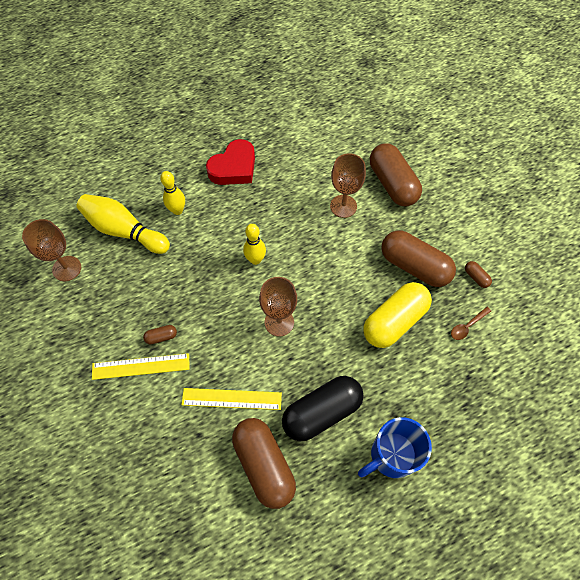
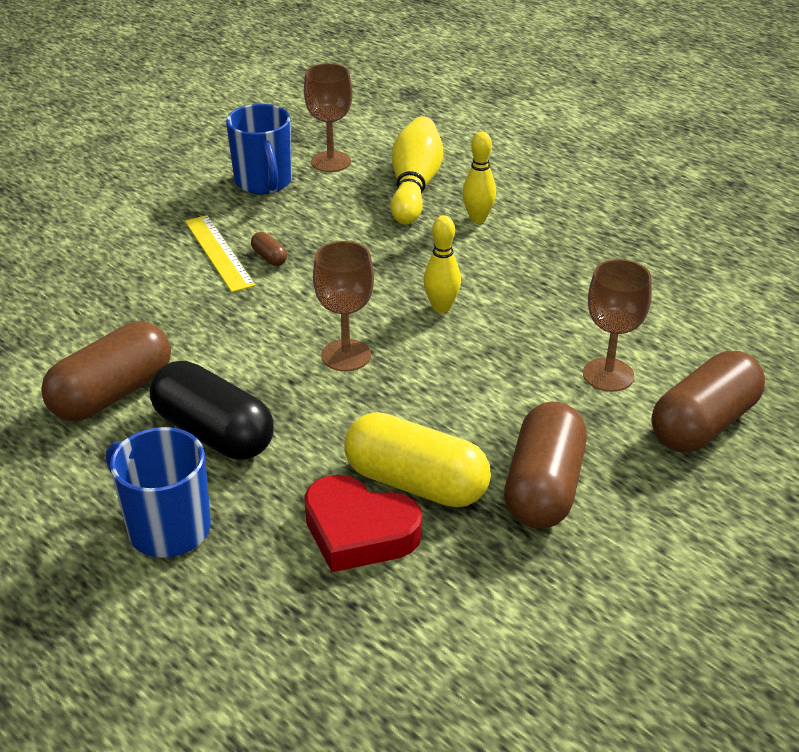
camera: 70 degrees right, 25 degrees down
yellow ruler [181,388,282,410] -> none
red heart [206,139,255,185] -> red heart moved to [304,475,422,572]
brown spoon [451,307,491,340] -> none
brown capsule [465,261,492,288] -> none
none -> blue mug [226,104,292,194]

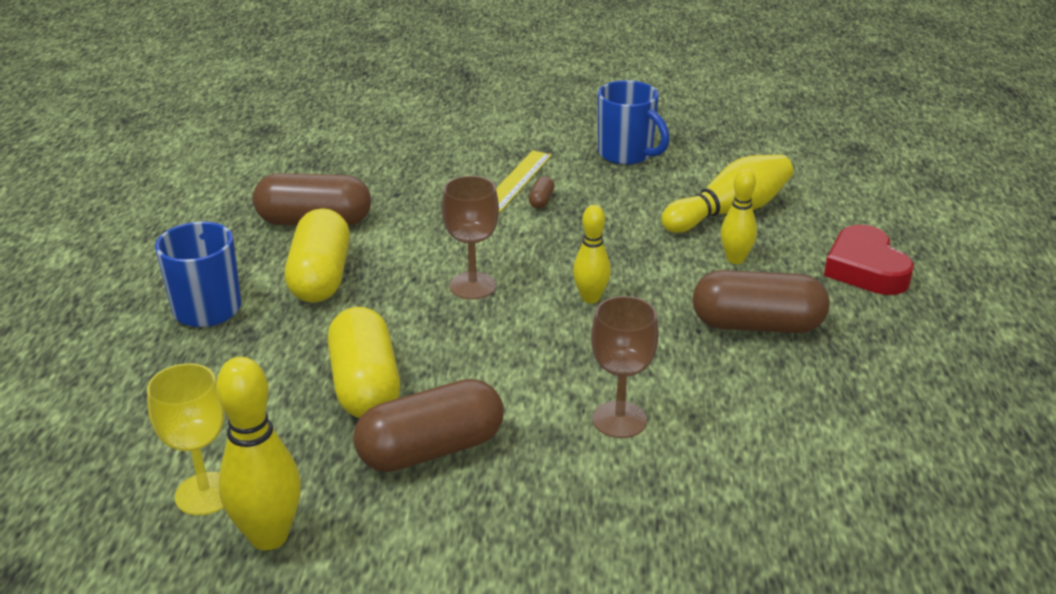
camera: 50 degrees right, 5 degrees down
black capsule [150,361,274,460] -> yellow capsule [285,208,350,303]
blue mug [226,104,292,194] -> blue mug turned 75 degrees counterclockwise [598,80,670,165]
brown goblet [304,63,353,172] -> none
red heart [304,475,422,572] -> red heart moved to [824,225,914,295]
brown capsule [652,351,765,452] -> brown capsule moved to [692,270,829,333]
none -> yellow goblet [147,363,225,515]
none -> yellow bowling pin [216,357,301,550]

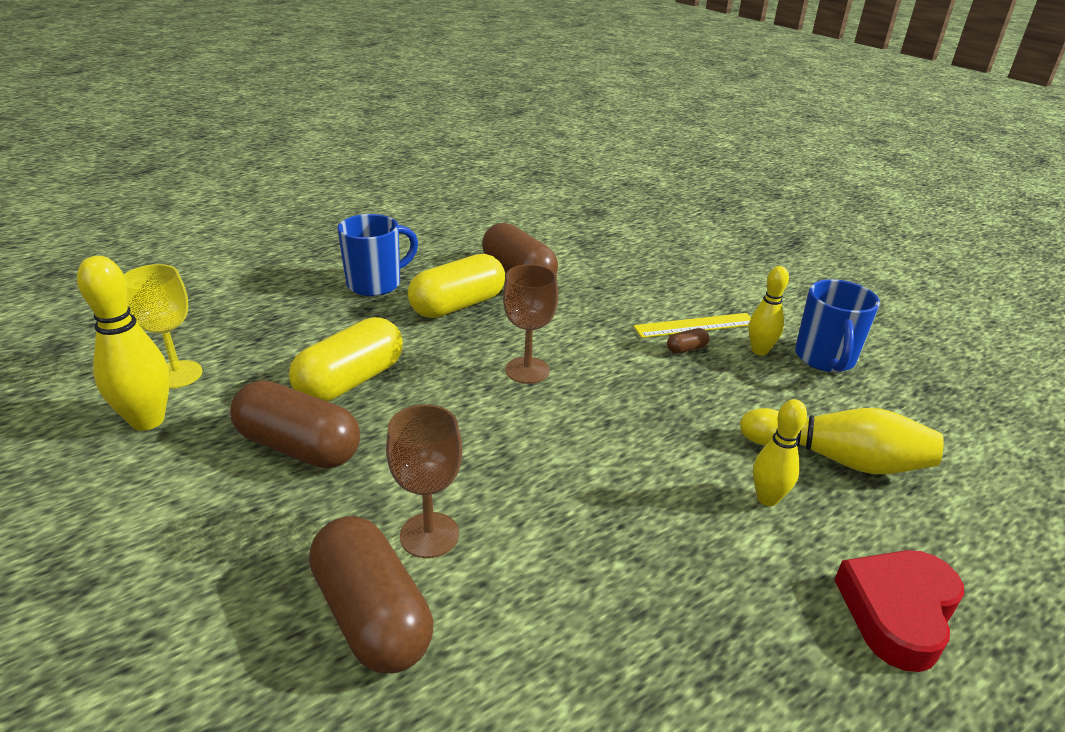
camera: 50 degrees right, 0 degrees up
yellow bowling pin [573,205,611,303] -> yellow bowling pin moved to [748,266,789,355]
brown capsule [692,270,829,333] -> brown capsule moved to [309,516,433,673]

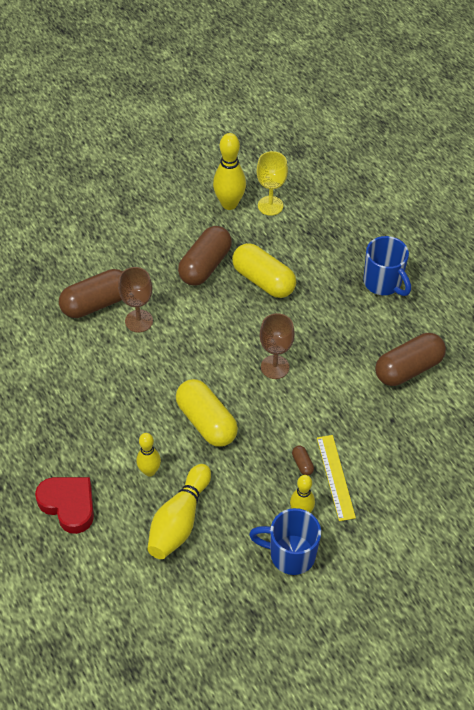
camera: 95 degrees right, 20 degrees up
yellow capsule [408,254,505,318] -> yellow capsule moved to [176,379,238,447]

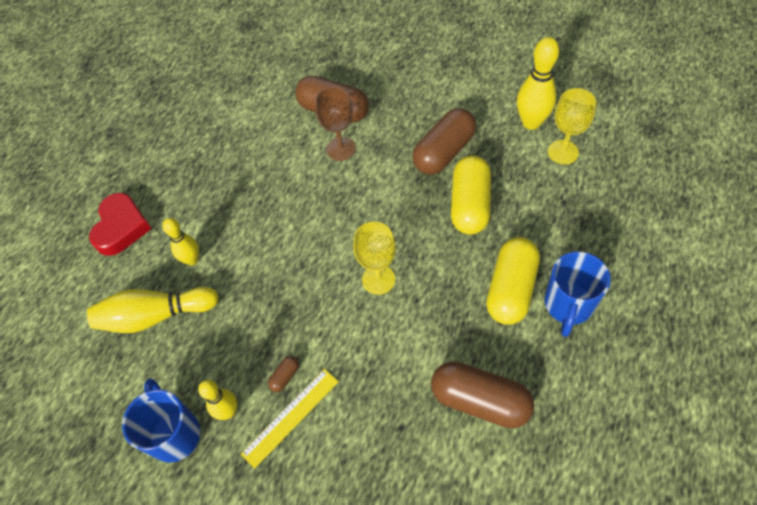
camera: 60 degrees right, 5 degrees up
yellow capsule [176,379,238,447] -> yellow capsule moved to [486,237,540,325]
brown capsule [178,226,232,285] -> brown capsule turned 45 degrees counterclockwise [412,108,476,175]
brown goblet [260,313,295,379] -> yellow goblet [353,222,396,295]

